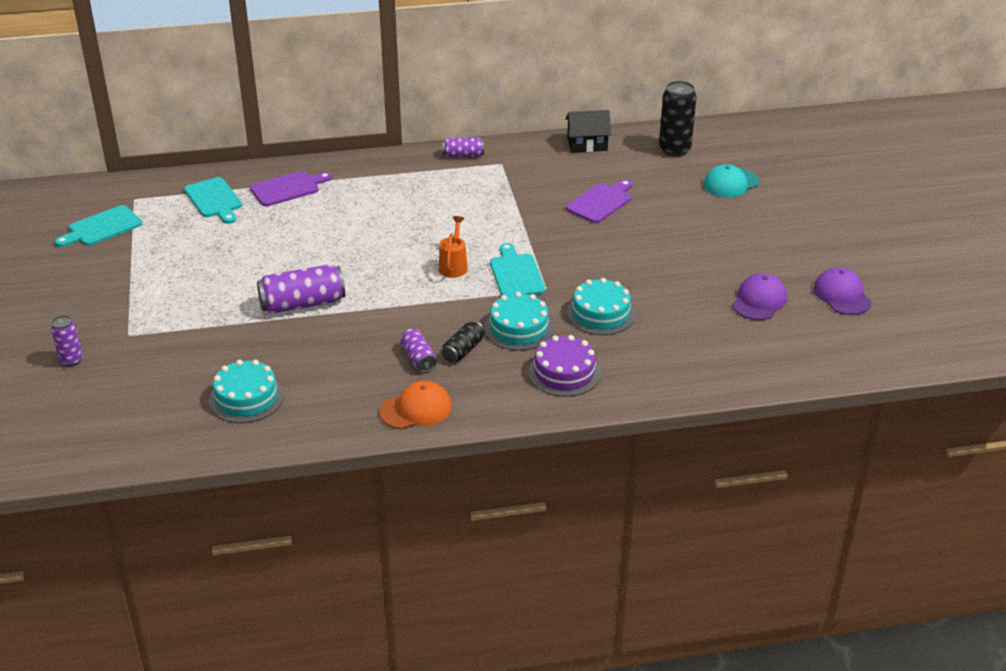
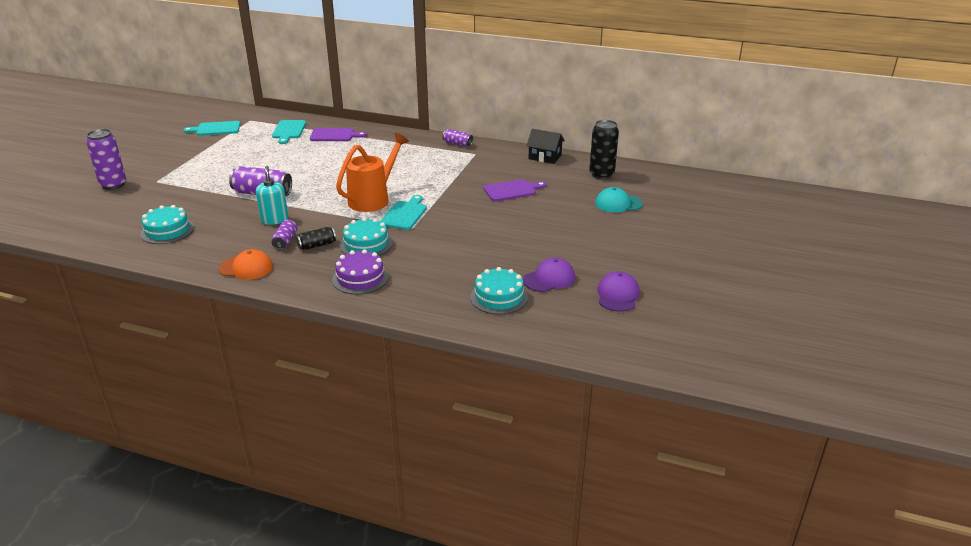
camera: 30 degrees right, 5 degrees down
purple can [51,315,83,366] -> purple can [86,129,126,190], size x1.74
orange watering can [439,216,468,278] -> orange watering can [336,133,409,212], size x1.92
turquoise cake [567,278,635,335] -> turquoise cake moved to [470,267,528,315]
none -> turquoise soap dispenser [256,166,288,225]

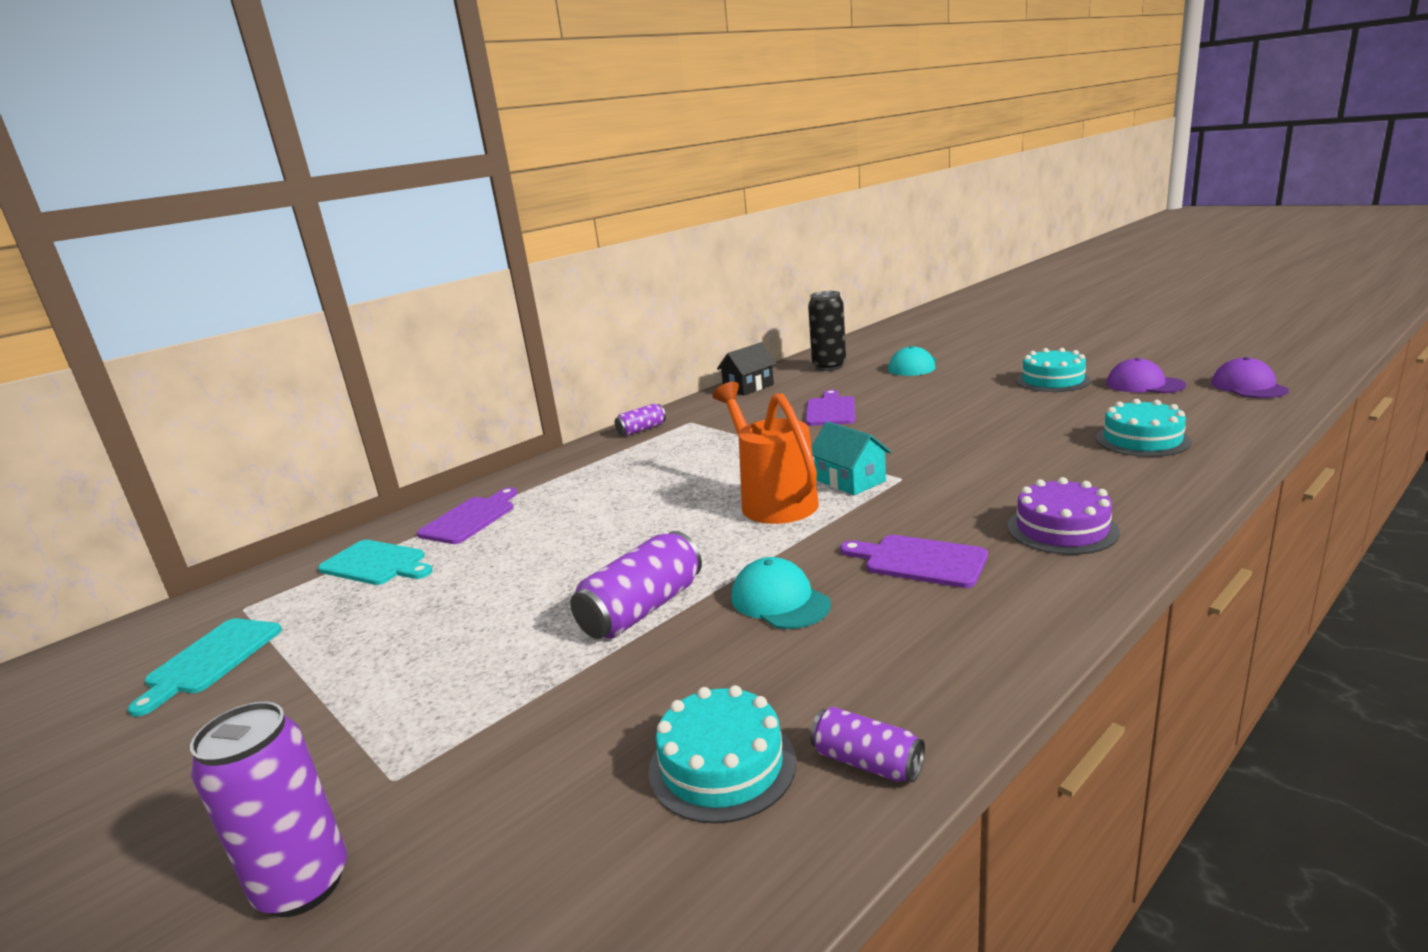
camera: 60 degrees left, 10 degrees down
orange cap [219,249,273,280] -> none
turquoise soap dispenser [256,166,288,225] -> turquoise cap [732,557,831,629]
purple can [271,220,297,250] -> purple can moved to [810,707,925,782]
black can [296,227,336,250] -> purple cutting board [840,535,988,588]
turquoise cake [340,217,393,256] -> turquoise cake moved to [1016,348,1091,392]
turquoise cutting board [380,195,427,230] -> turquoise house [811,422,892,495]
purple cap [523,258,575,292] -> purple cap moved to [1211,357,1289,398]

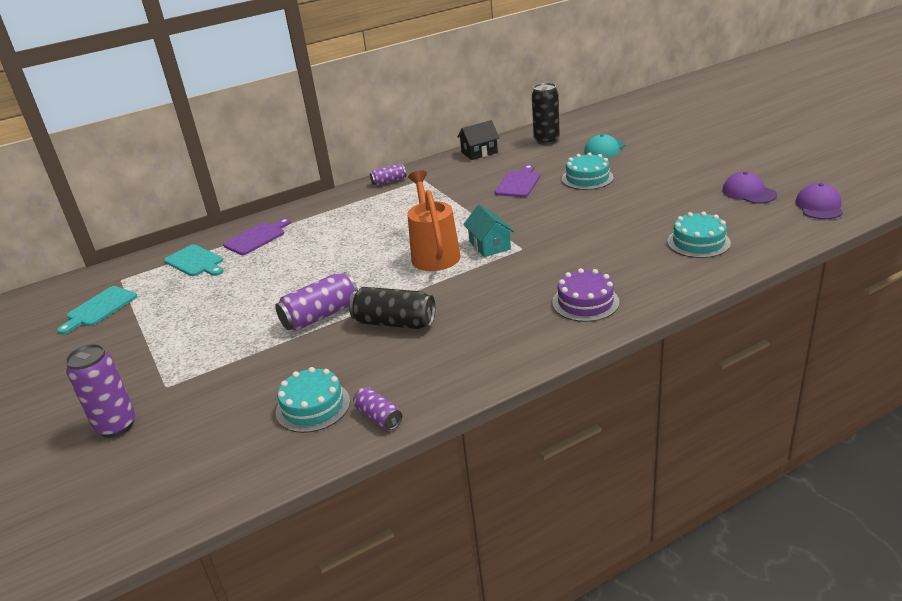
camera: 15 degrees right, 10 degrees up
turquoise cap [732,557,831,629] -> black can [349,287,435,329]
purple cutting board [840,535,988,588] -> none
turquoise cake [1016,348,1091,392] -> turquoise cake moved to [562,152,614,190]

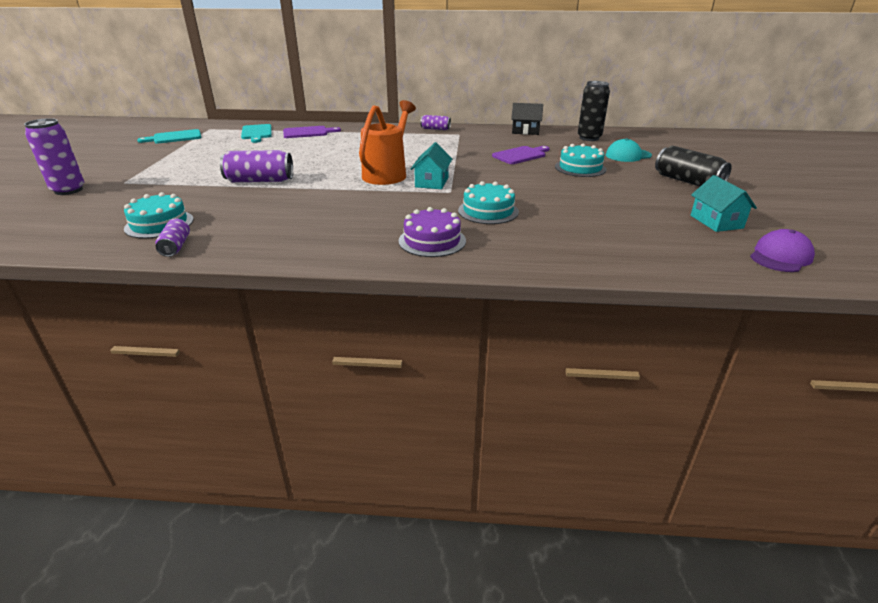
camera: 30 degrees right, 0 degrees up
black can [349,287,435,329] -> black can moved to [655,146,732,186]
turquoise cake [667,211,731,258] -> turquoise cake moved to [458,181,519,224]
purple cap [722,171,777,204] -> turquoise house [691,175,757,232]

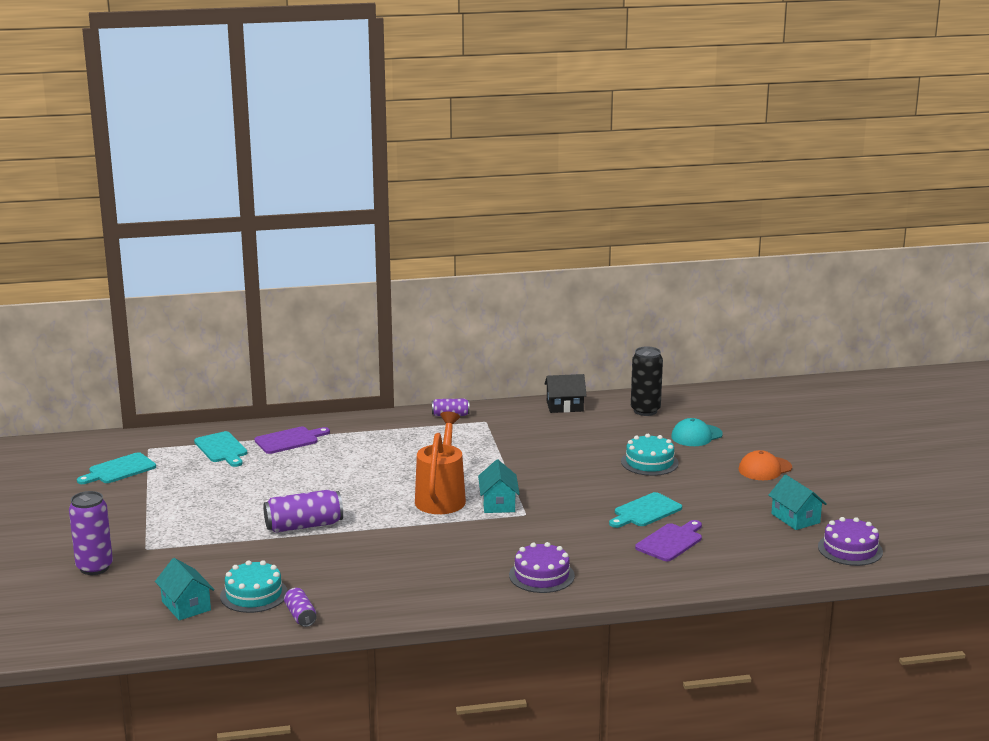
camera: 15 degrees left, 10 degrees down
turquoise cake [458,181,519,224] -> none
purple cutting board [492,146,550,164] -> purple cutting board moved to [635,520,702,561]
black can [655,146,732,186] -> orange cap [739,450,792,480]
purple cap [750,229,815,272] -> purple cake [818,517,883,566]
none -> turquoise house [155,558,215,620]
none -> turquoise cutting board [609,492,682,528]

